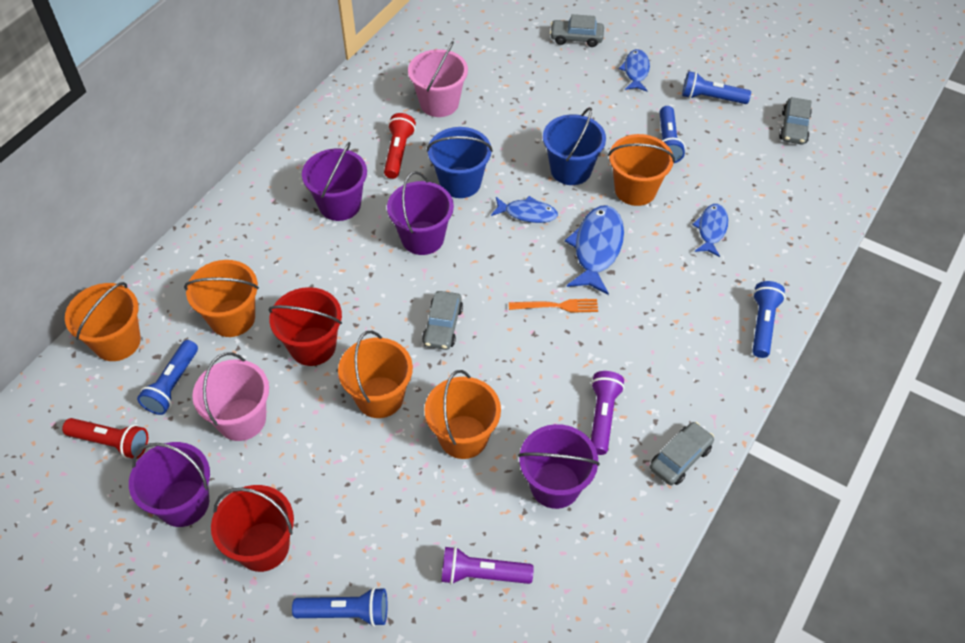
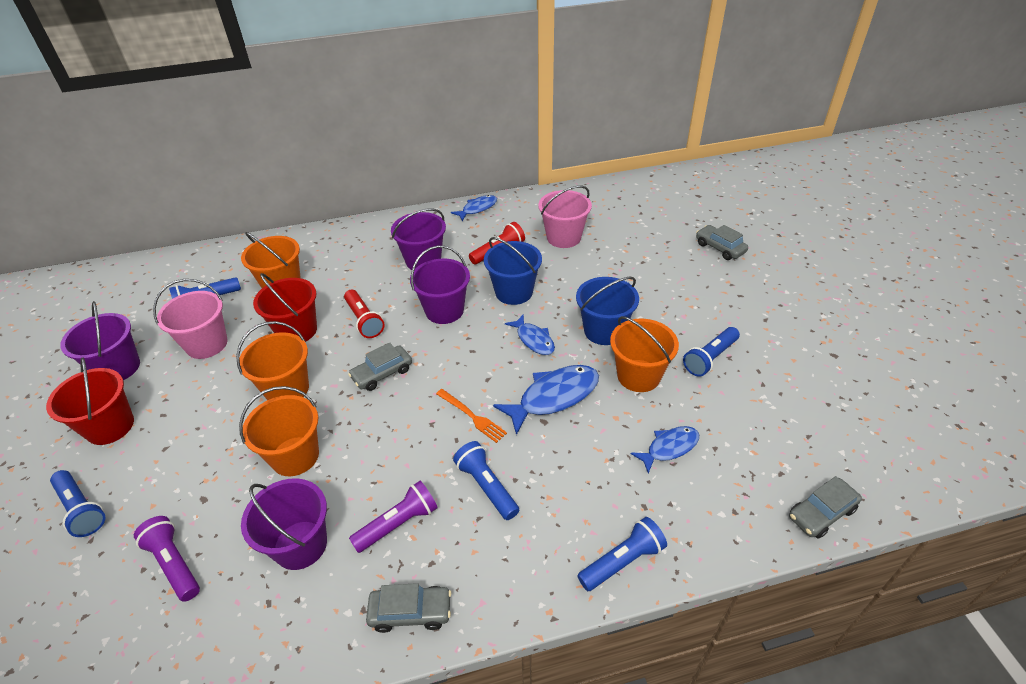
camera: 45 degrees right, 10 degrees down
red flashlight [62,418,148,459] -> red flashlight moved to [344,290,384,338]
orange bucket [65,282,141,361] -> none
blue fish [619,49,650,91] -> blue fish moved to [451,195,497,221]
blue flashlight [682,71,751,104] -> blue flashlight moved to [453,441,519,520]
grey car [779,97,812,144] -> grey car moved to [789,476,862,539]

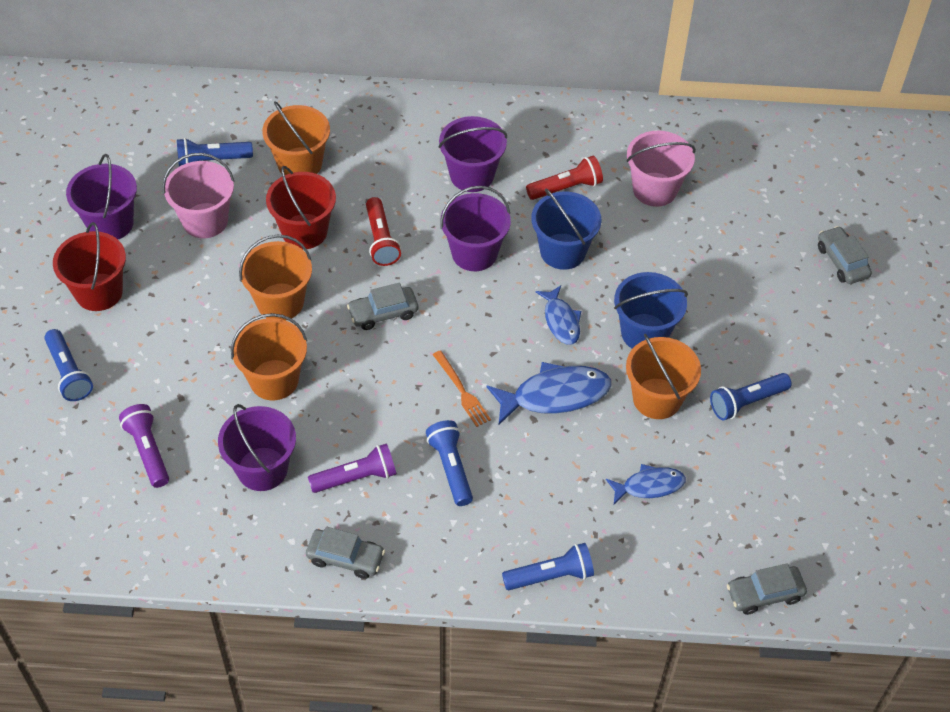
camera: 15 degrees right, 10 degrees up
blue fish [451,195,497,221] -> none

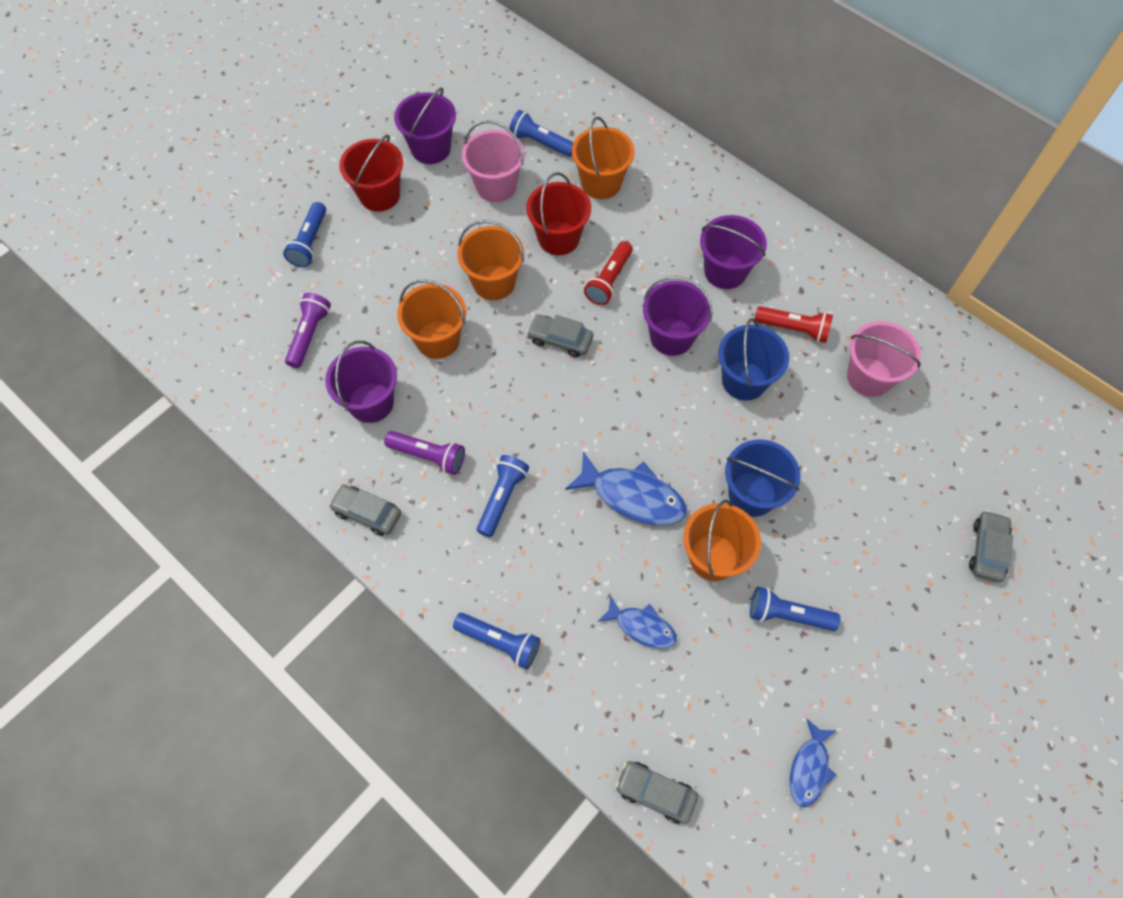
camera: 40 degrees right, 10 degrees up
grey car [306,527,385,579] -> grey car turned 150 degrees clockwise [329,485,401,536]
orange fork [433,350,491,427] -> none
blue fish [535,285,581,345] -> blue fish moved to [790,719,837,807]

